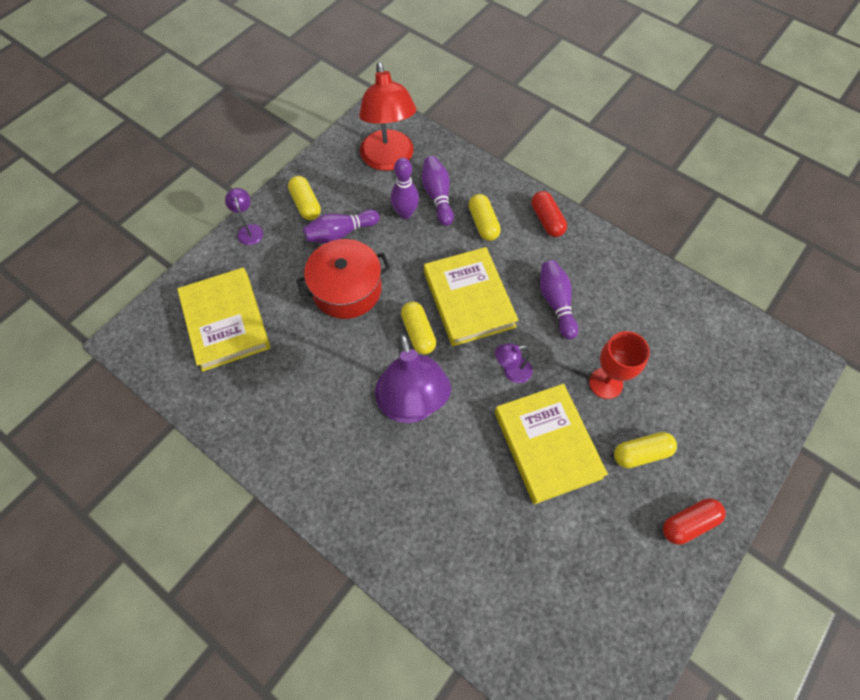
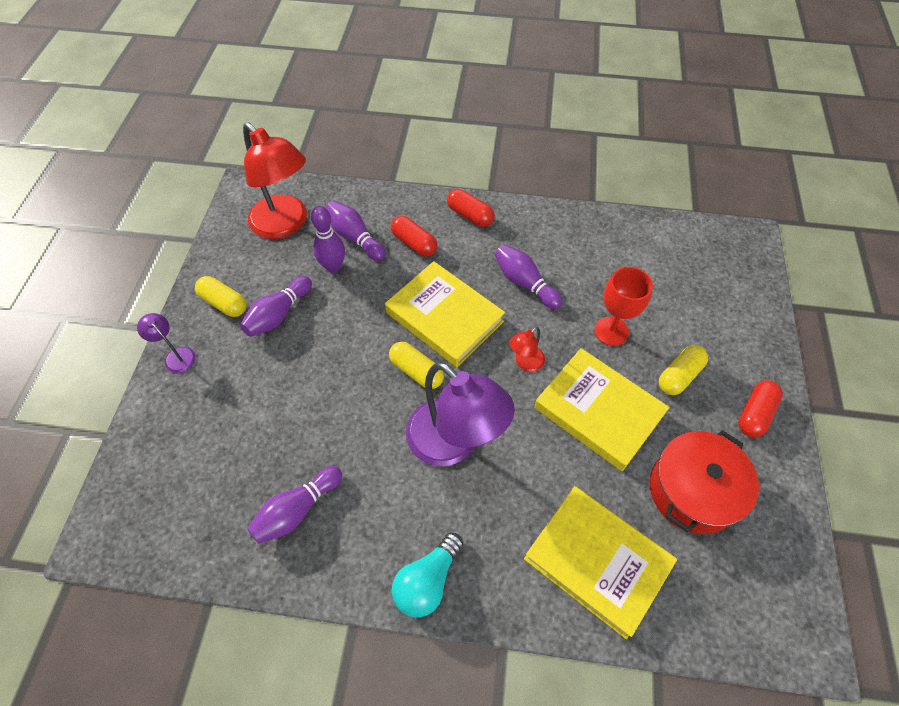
camera: 30 degrees left, 5 degrees down
yellow book [177,268,270,372] -> yellow book moved to [524,486,677,639]
red pot [296,239,390,319] -> red pot moved to [650,430,759,534]
yellow capsule [469,194,501,241] -> red capsule [391,216,437,257]
purple lamp [495,343,532,383] -> red lamp [509,327,545,372]
none -> purple bowling pin [247,466,342,544]
none -> turquoise light bulb [392,533,463,618]

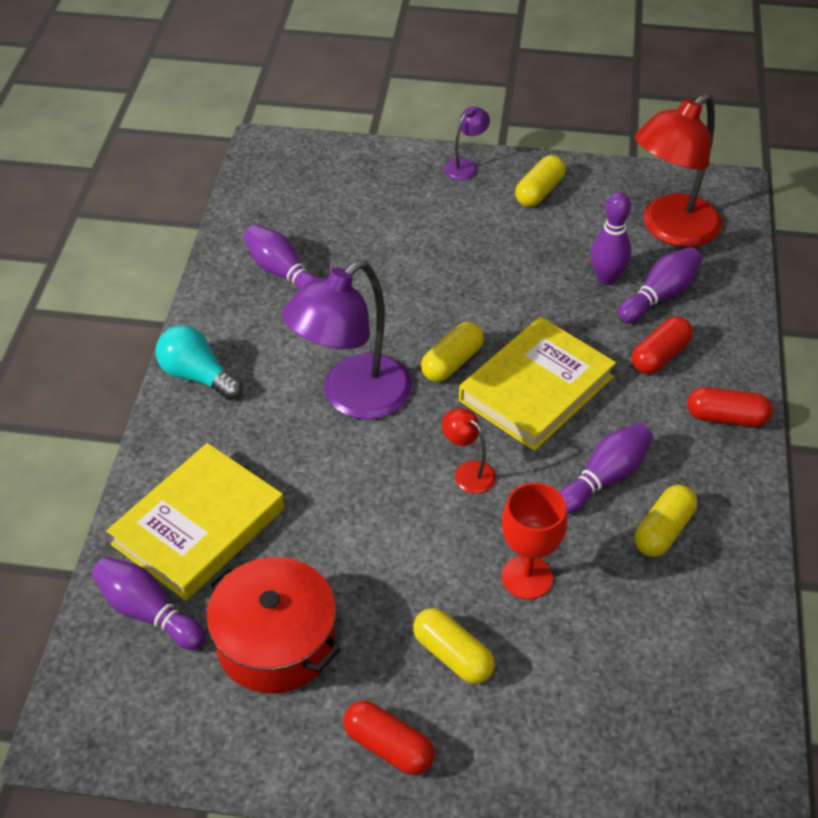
camera: 90 degrees right, 10 degrees down
purple bowling pin [240,276,312,337] -> purple bowling pin moved to [92,557,206,650]
red capsule [447,189,495,227] -> red capsule turned 60 degrees clockwise [687,387,773,427]
yellow book [534,348,669,471] -> none
none -> yellow capsule [635,485,697,557]

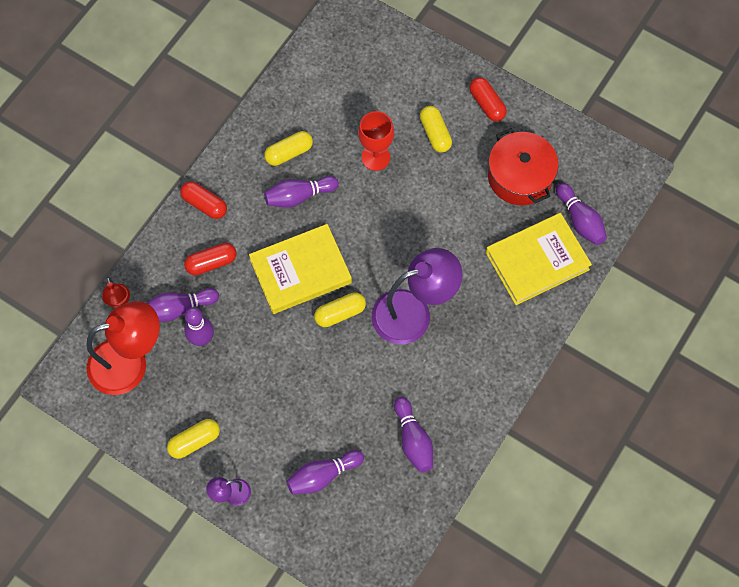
camera: 155 degrees left, 20 degrees up
turquoise light bulb [156,325,242,400] -> none
red lamp [442,408,496,494] -> red lamp moved to [102,277,130,308]
none -> purple bowling pin [286,450,364,494]

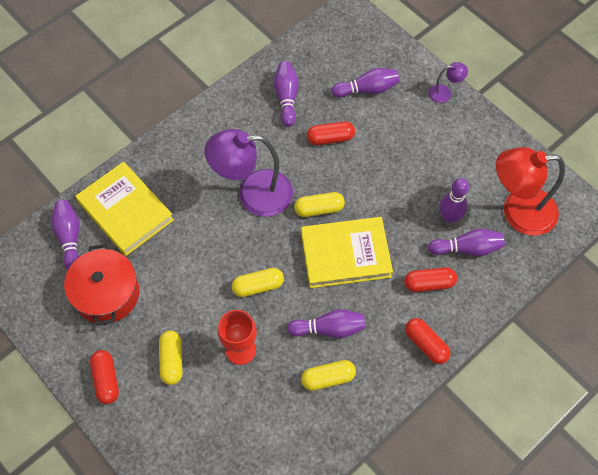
camera: 165 degrees left, 5 degrees down
red lamp [102,277,130,308] -> none
yellow capsule [167,419,220,459] -> yellow capsule moved to [232,268,284,297]
yellow book [486,213,592,305] -> yellow book turned 60 degrees clockwise [76,162,174,256]
none -> red capsule [307,121,355,145]

